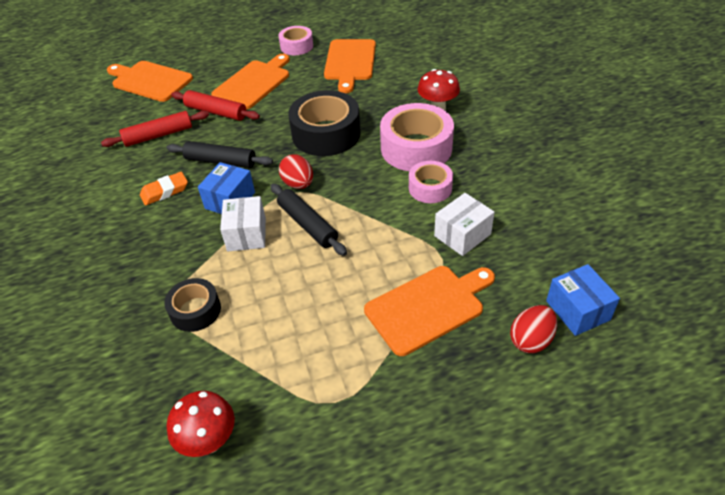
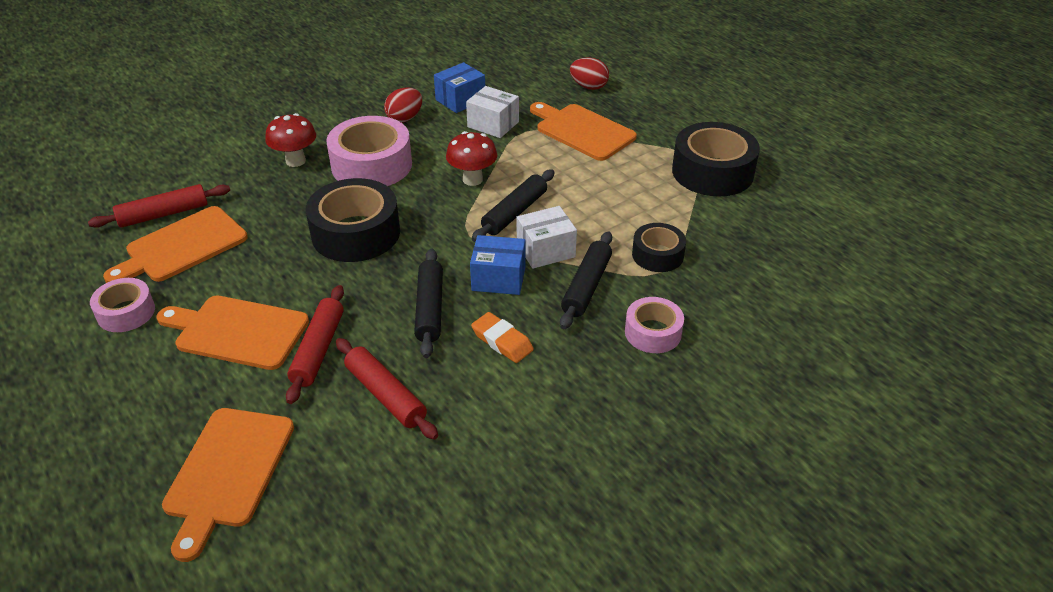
camera: 110 degrees left, 5 degrees down
red mushroom [167,391,235,457] -> red mushroom moved to [446,131,497,186]
red egg [279,154,313,189] -> red egg moved to [384,87,422,123]
orange cutting board [324,39,376,93] -> orange cutting board turned 150 degrees clockwise [103,206,248,283]
pink tape [409,161,453,203] -> pink tape moved to [625,297,684,353]
blue box [546,264,620,336] -> blue box moved to [434,62,485,113]
none -> red rolling pin [88,184,230,228]
none -> black rolling pin [560,231,612,329]
none -> black tape [672,122,760,197]

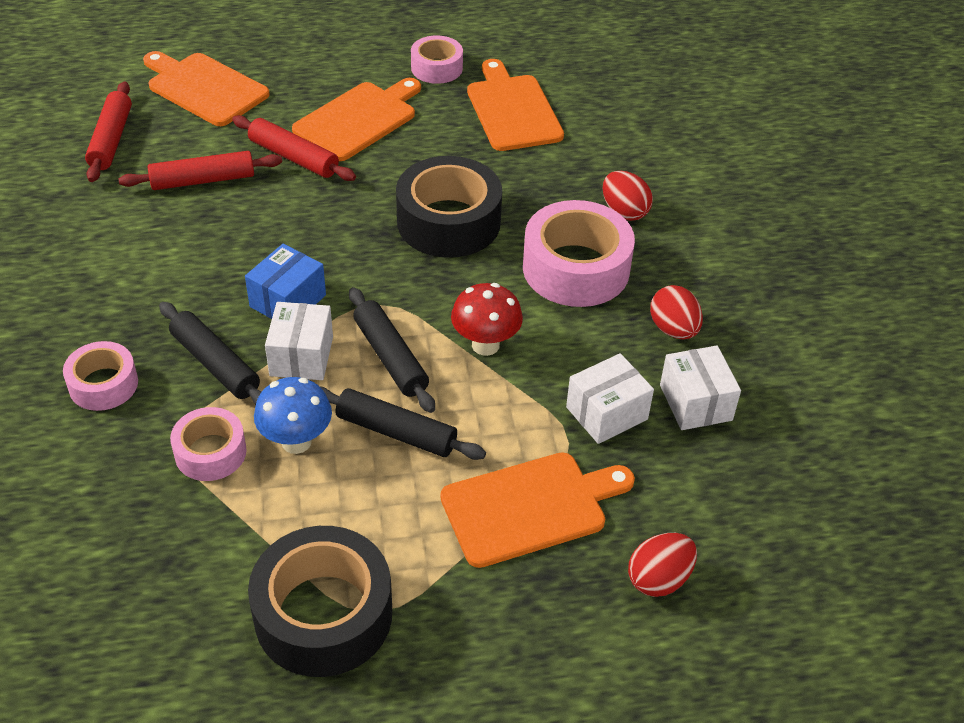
camera: 115 degrees right, 5 degrees up
red rolling pin [88,184,230,228] -> red rolling pin moved to [85,82,132,182]
red mushroom [265,113,316,167] -> red egg [603,171,653,221]
black rolling pin [414,249,443,358] -> black rolling pin moved to [320,386,486,460]
blue box [434,62,485,113] -> white box [660,346,741,430]
orange eraser [471,312,534,363] -> none
black tape [632,223,686,272] -> pink tape [170,407,247,481]
none -> blue mushroom [254,377,332,454]

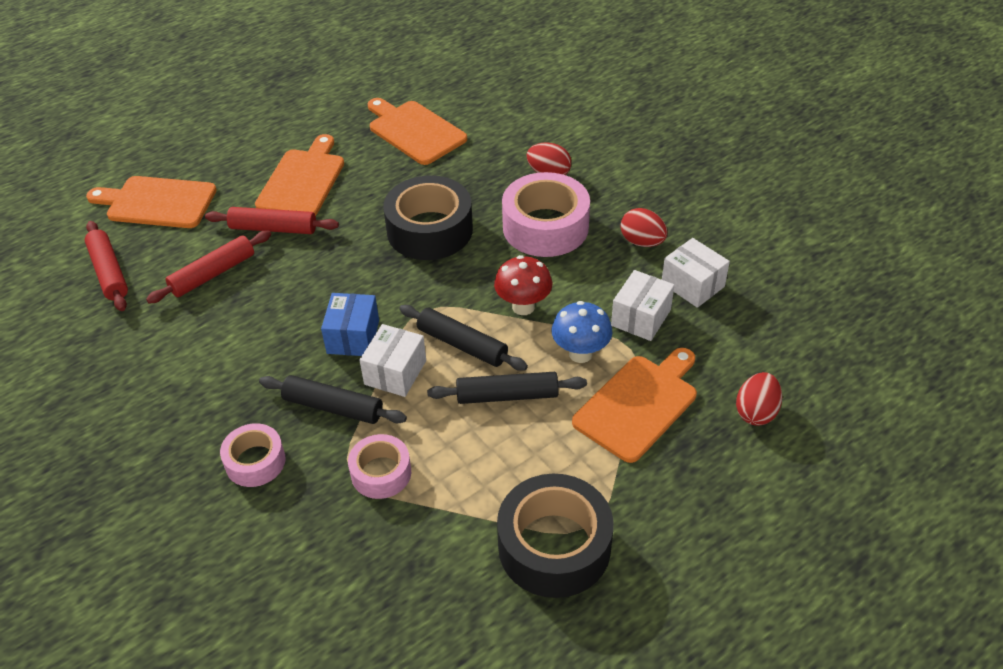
camera: 25 degrees left, 0 degrees up
blue mushroom [254,377,332,454] -> blue mushroom moved to [552,301,612,363]
white box [265,302,333,380] -> white box turned 45 degrees clockwise [360,324,426,397]
pink tape [411,36,463,84] -> none

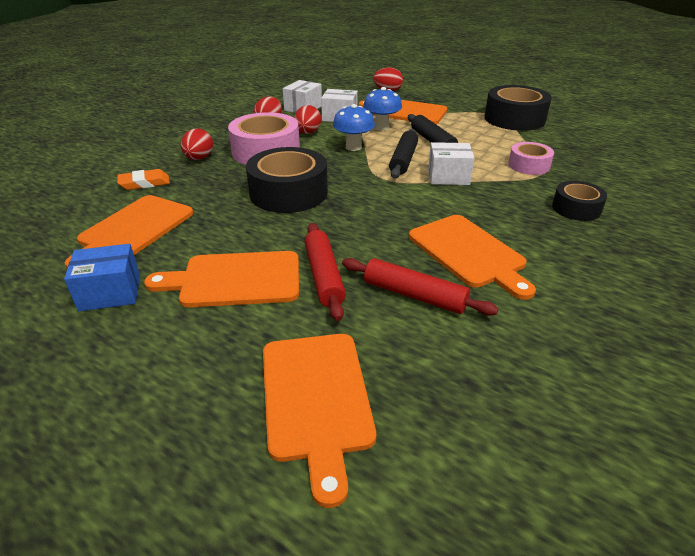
camera: 110 degrees left, 10 degrees down
red rolling pin [85,221,128,311] -> none
pink tape [220,423,286,487] -> black tape [552,181,607,221]
black rolling pin [259,375,407,424] -> none
blue box [321,293,379,356] -> blue box moved to [64,244,140,312]
red mushroom [494,255,552,315] -> blue mushroom [333,104,375,151]
none -> orange eraser [117,169,170,190]
none -> red egg [294,105,321,134]
none -> orange cutting board [409,215,536,300]

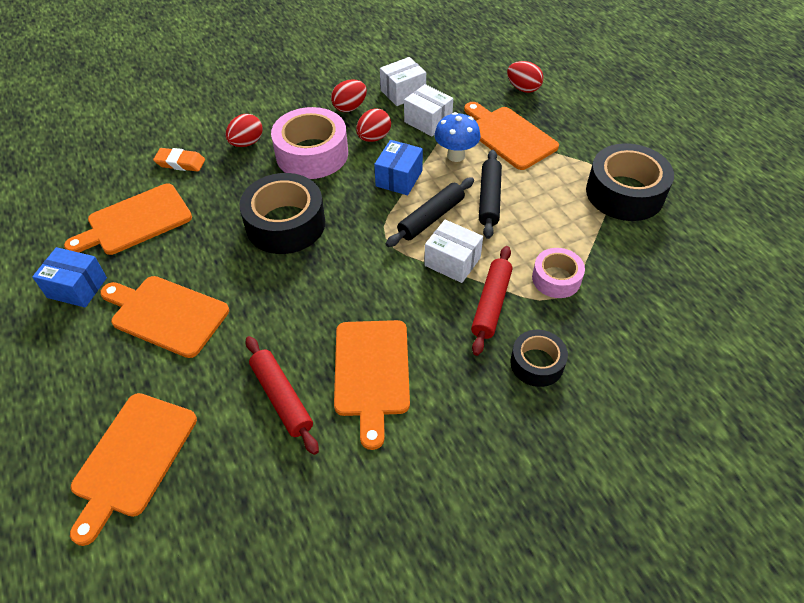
camera: 30 degrees right, 15 degrees up
red rolling pin [304,223,346,321] -> red rolling pin moved to [471,246,512,356]
blue mushroom [333,104,375,151] -> blue box [374,140,423,195]

